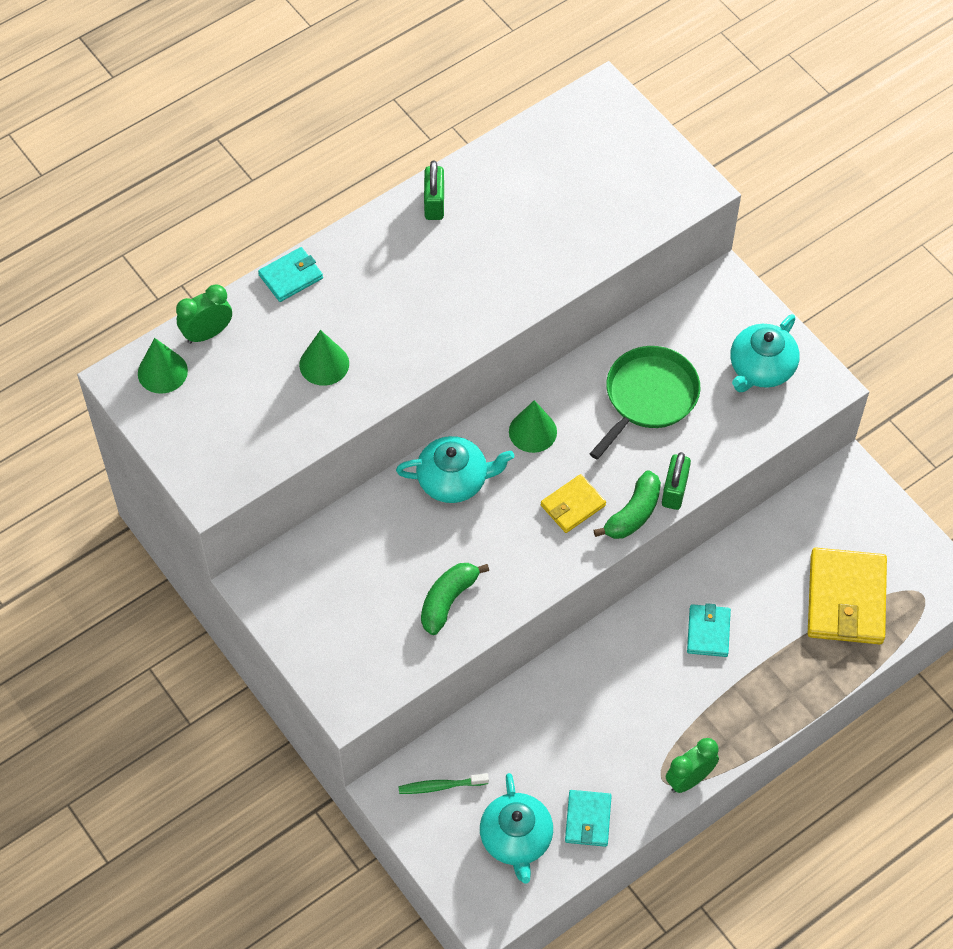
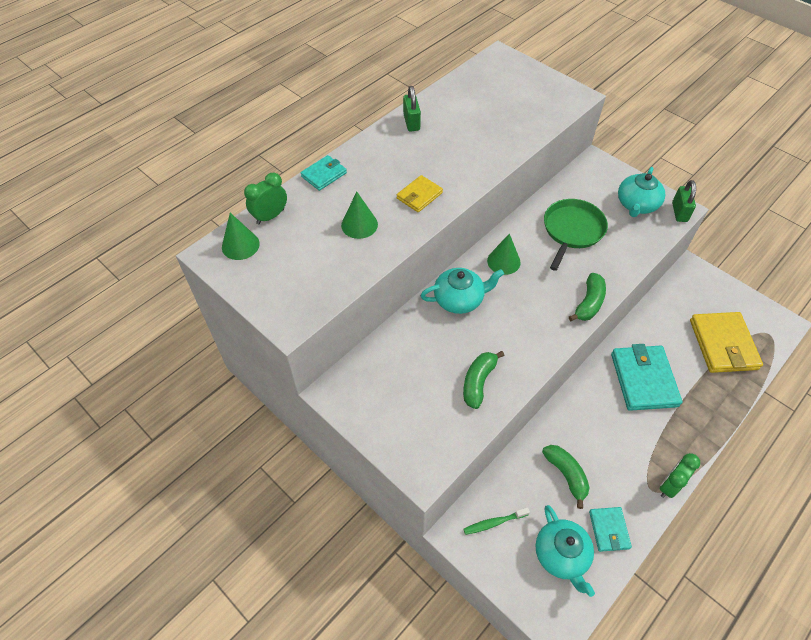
camera: 10 degrees left, 5 degrees down
yellow wallet [541,474,606,533] -> yellow wallet moved to [397,175,443,212]
green padlock [662,452,691,510] -> green padlock moved to [672,180,696,222]
turquoise wallet [687,603,731,657] -> turquoise wallet [611,344,682,411], size x1.86
none -> green banana [542,445,590,509]

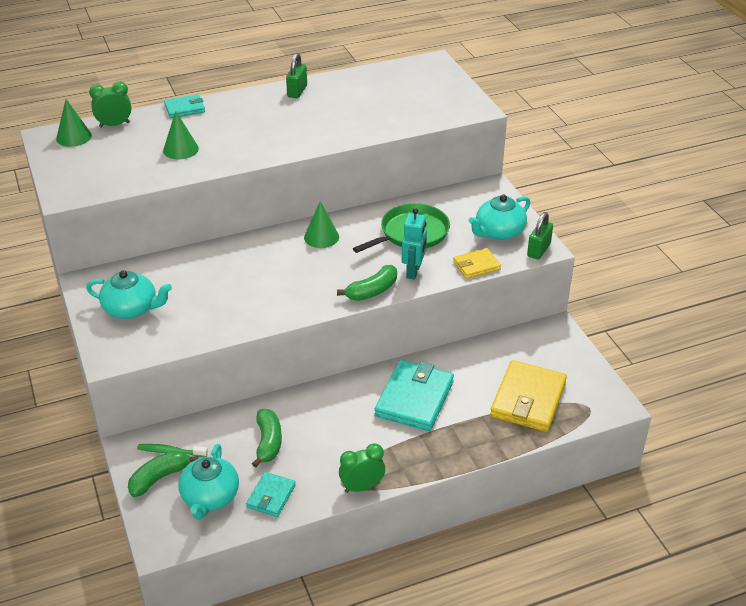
camera: 25 degrees right, 15 degrees down
yellow wallet [397,175,443,212] -> yellow wallet moved to [453,248,501,279]
turquoise teapot [421,268,504,314] -> turquoise teapot moved to [86,270,172,319]
green banana [463,351,504,409] -> green banana moved to [128,451,198,497]
none -> turquoise robot [402,208,427,280]

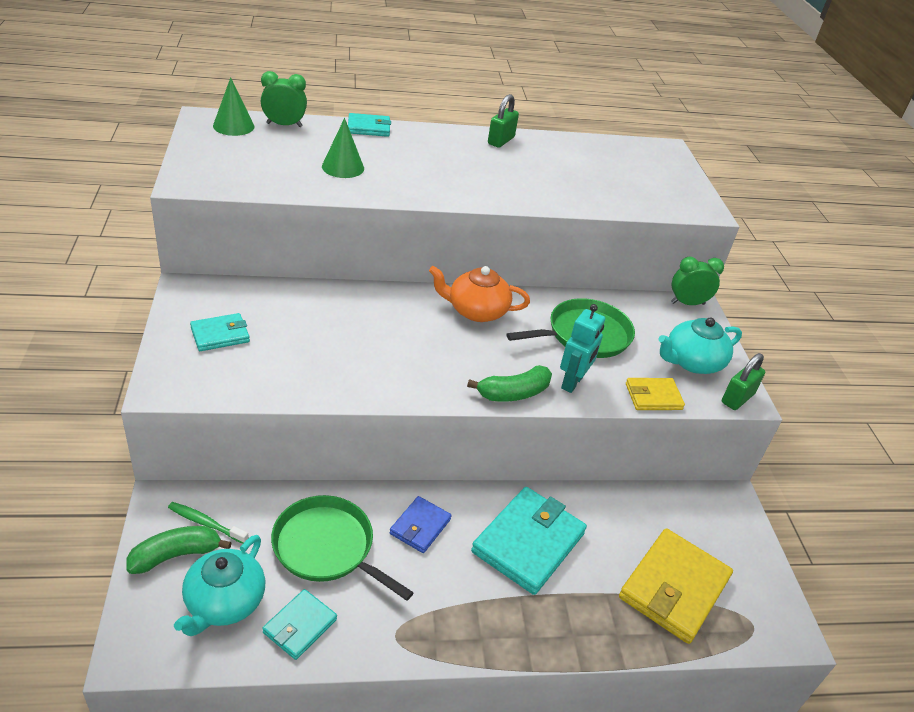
camera: 10 degrees right, 0 degrees up
turquoise teapot [86,270,172,319] -> turquoise wallet [190,313,250,351]
green banana [252,409,282,468] -> green pan [271,495,414,601]
green cone [304,201,339,248] -> orange teapot [429,266,530,322]
green clock [339,443,385,493] -> green clock moved to [671,257,724,305]
none -> blue wallet [390,496,452,553]

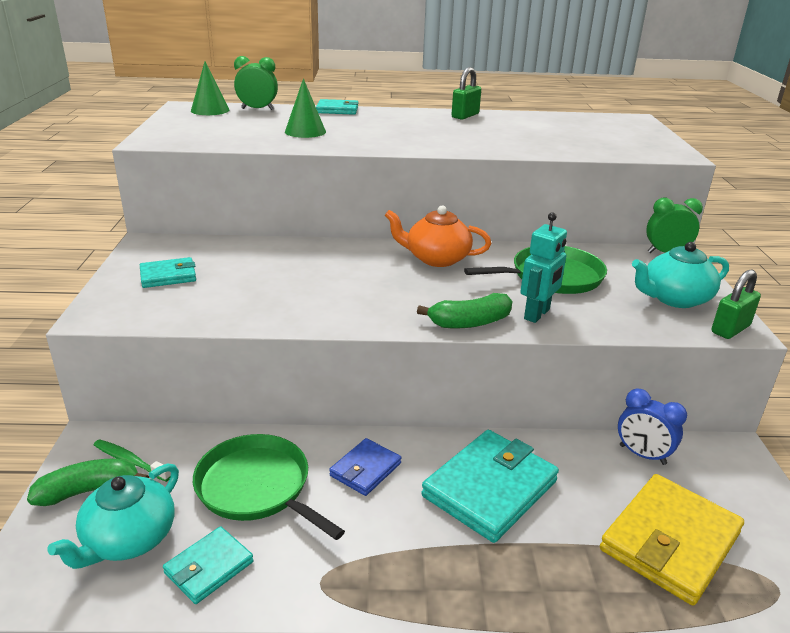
camera: 10 degrees right, 10 degrees down
yellow wallet [626,378,685,410] -> none
none -> blue clock [618,389,687,465]

